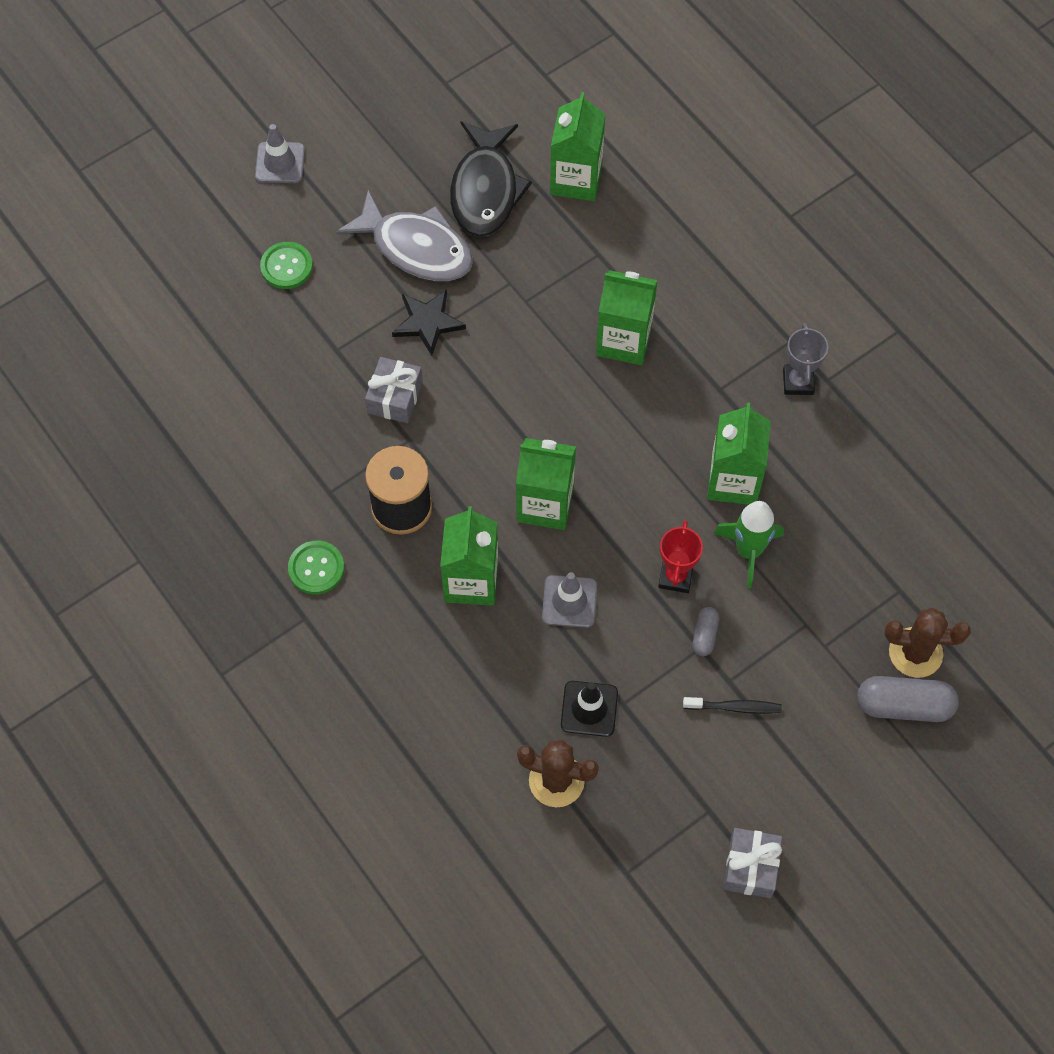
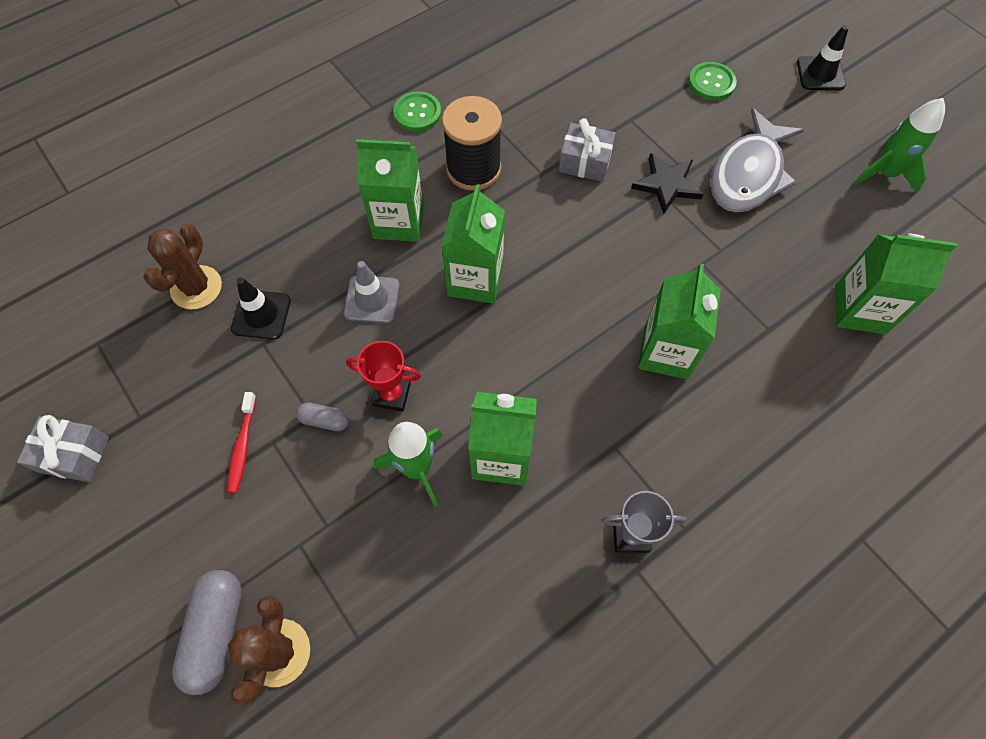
camera: 90 degrees right, 0 degrees up
grey traffic cone [255,124,305,183] -> black traffic cone [797,25,849,90]
black fish [450,121,532,237] -> none
black toothbrush [683,697,782,714] -> red toothbrush [228,392,256,493]
none -> green rocket [854,98,945,193]

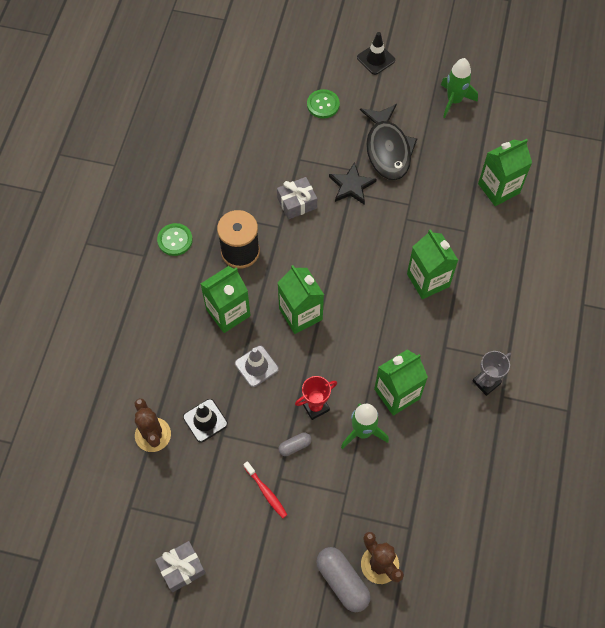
camera: 40 degrees left, 0 degrees up
grey fish [710,108,804,212] -> black fish [360,104,417,180]

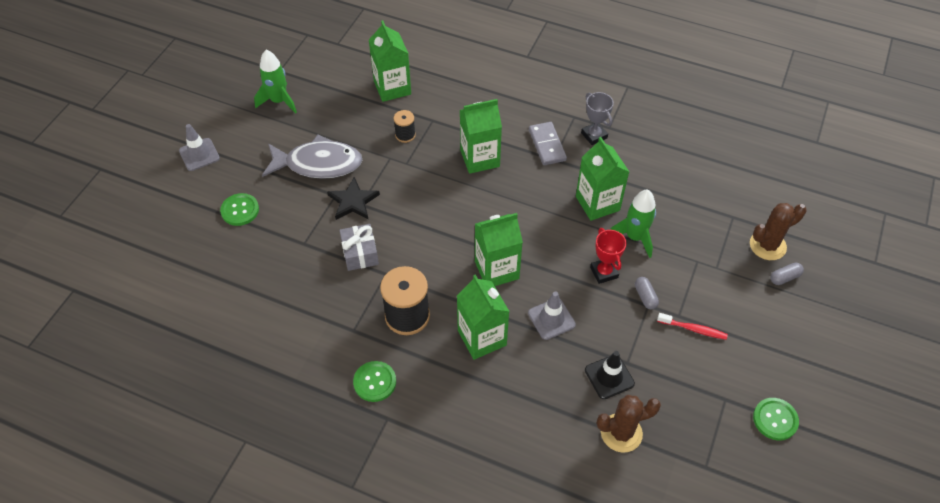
camera: 80 degrees left, 10 degrees down
grey gift [155,541,206,592] -> green button [753,398,799,440]
red toothbrush [243,461,288,518] -> red toothbrush turned 45 degrees clockwise [657,313,728,340]
grey capsule [316,547,371,612] -> grey capsule [770,263,804,285], size x0.53
black traffic cone [357,32,395,75] -> grey traffic cone [179,124,220,171]
black fish [360,104,417,180] -> grey fish [262,134,362,179]
none -> black spool [394,110,416,143]
none -> grey domino [529,122,567,165]

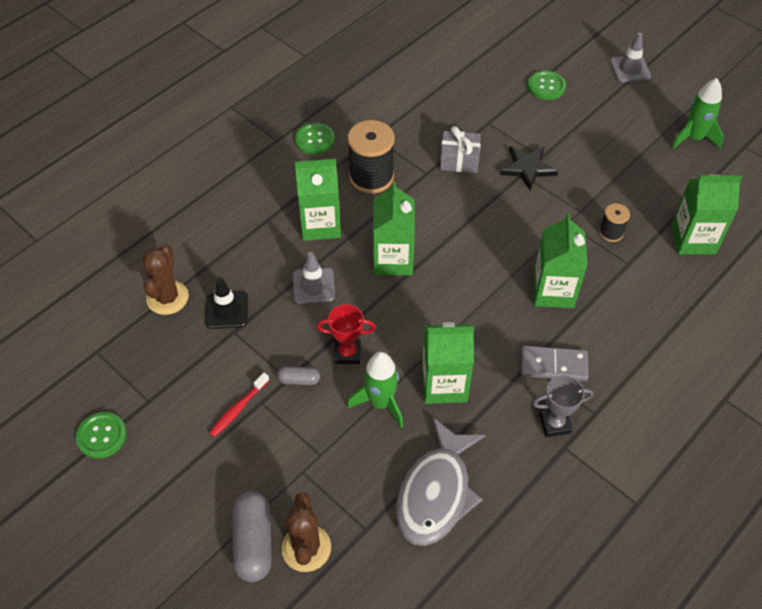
camera: 110 degrees right, 0 degrees up
grey fish [262,134,362,179] -> grey fish moved to [396,417,486,546]
grey capsule [770,263,804,285] -> grey capsule [233,492,272,582], size x1.89

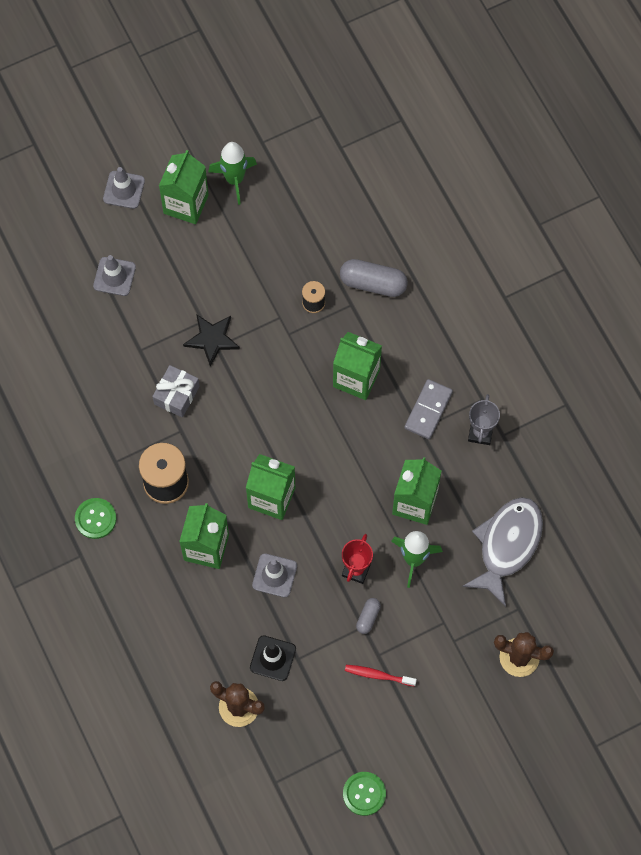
camera: 70 degrees left, 15 degrees up
red toothbrush [209,373,269,437] -> red toothbrush turned 135 degrees clockwise [345,665,417,686]
grey capsule [233,492,272,582] -> grey capsule moved to [340,259,408,297]
grey fish [396,417,486,546] -> grey fish turned 105 degrees counterclockwise [462,497,543,607]
green button [528,71,566,100] -> grey traffic cone [93,255,136,296]
green carton [672,174,742,254] -> green carton moved to [159,150,209,224]

